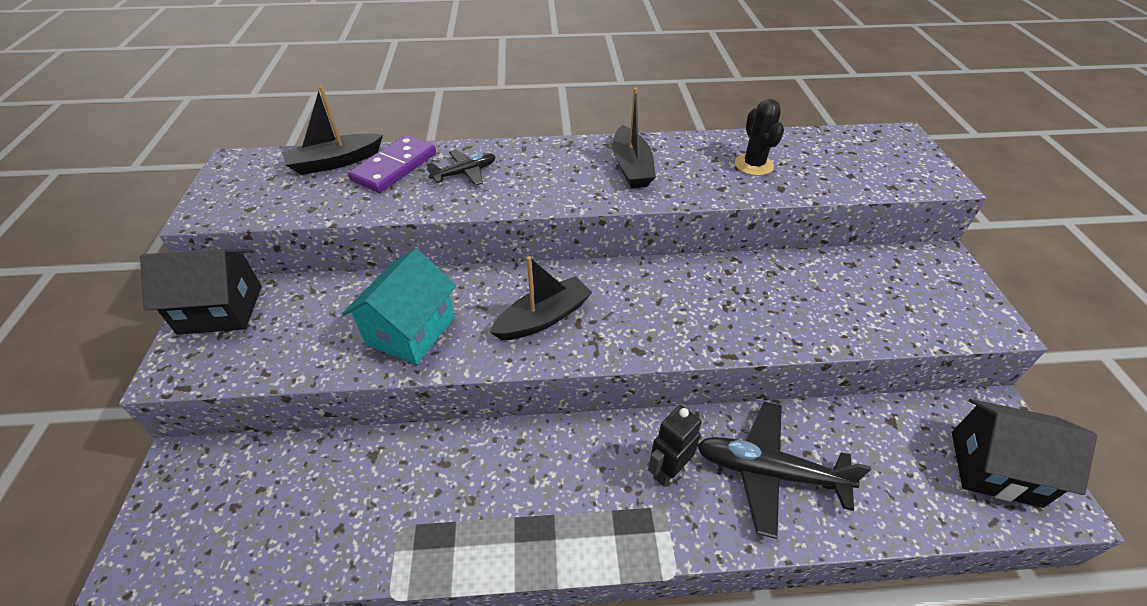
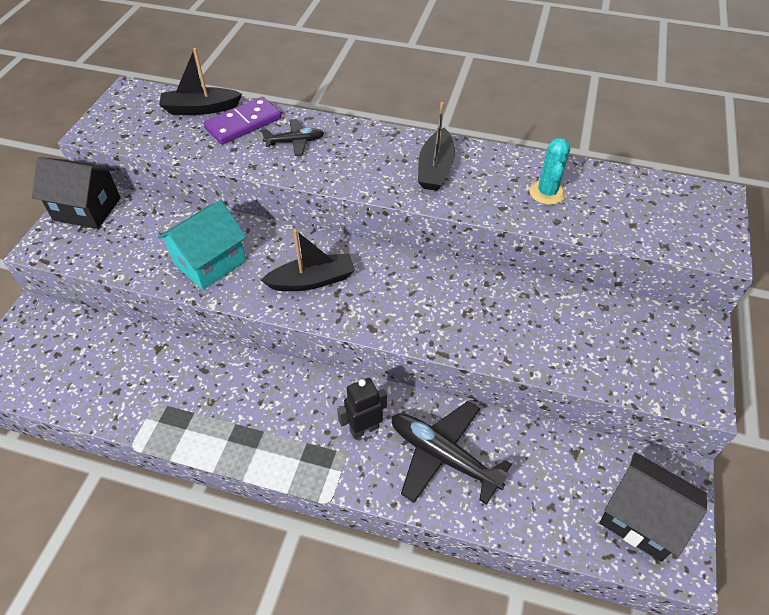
camera: 20 degrees right, 5 degrees up
black cactus [735,99,784,176] -> turquoise cactus [529,138,570,205]

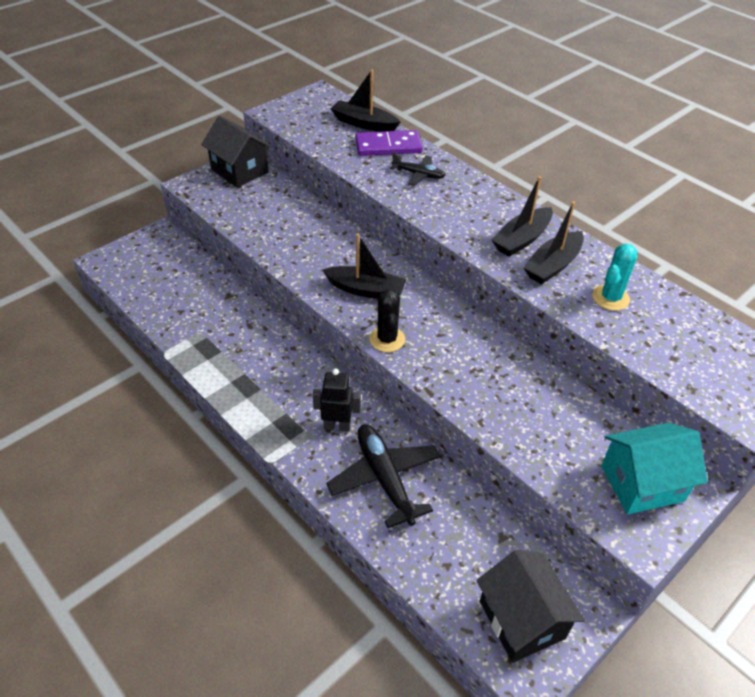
camera: 30 degrees right, 5 degrees down
turquoise house [158,200,247,290] -> turquoise house moved to [601,423,708,515]
none -> black cactus [369,289,405,352]
none -> black boat [523,201,584,284]

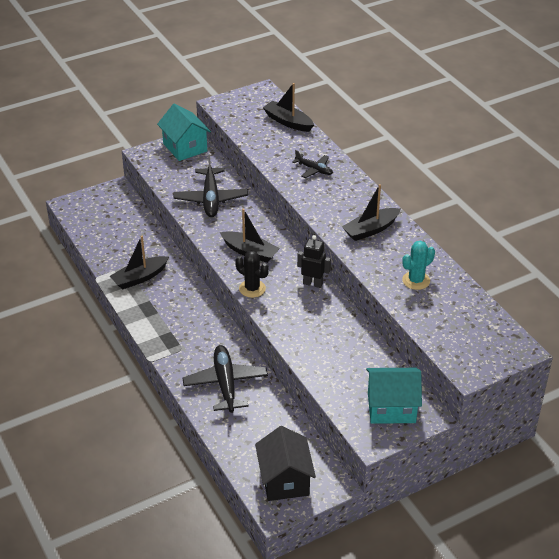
camera: 15 degrees right, 5 degrees down
black house [201,116,272,188] -> turquoise house [157,103,211,161]
black robot [313,368,361,431] -> black robot moved to [297,235,331,288]
purple domino [355,130,423,156] -> none
black cactus [369,289,405,352] -> black cactus turned 60 degrees counterclockwise [235,251,269,298]
black boat [523,201,584,284] -> black boat moved to [110,236,169,289]
none -> black plane [173,154,248,217]

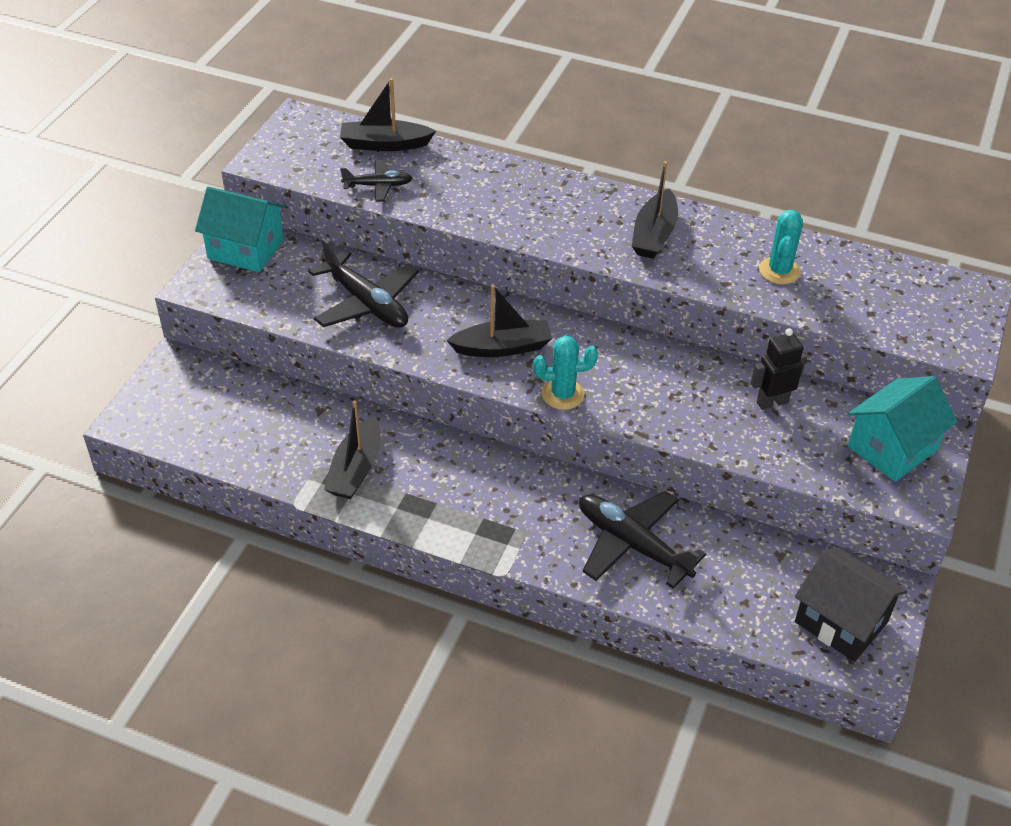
camera: 40 degrees left, 5 degrees up
black cactus [235,251,269,298] -> turquoise cactus [533,336,598,410]
black plane [292,150,333,178] -> black plane moved to [340,159,412,202]
black robot [297,235,331,288] -> black robot moved to [751,328,807,410]

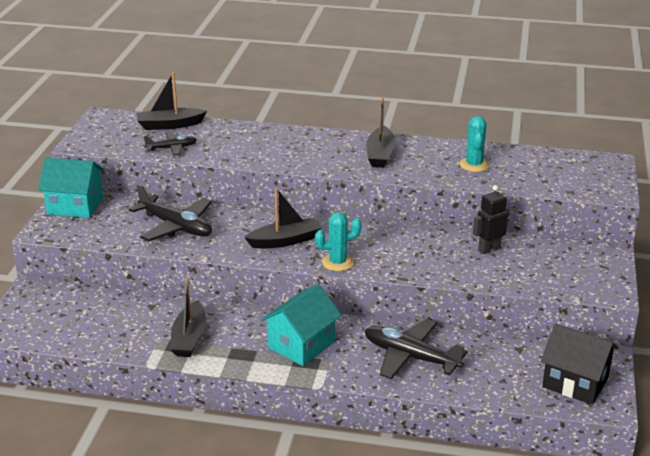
camera: 10 degrees left, 15 degrees down
turquoise house [848,376,958,482] -> turquoise house moved to [261,284,341,366]

